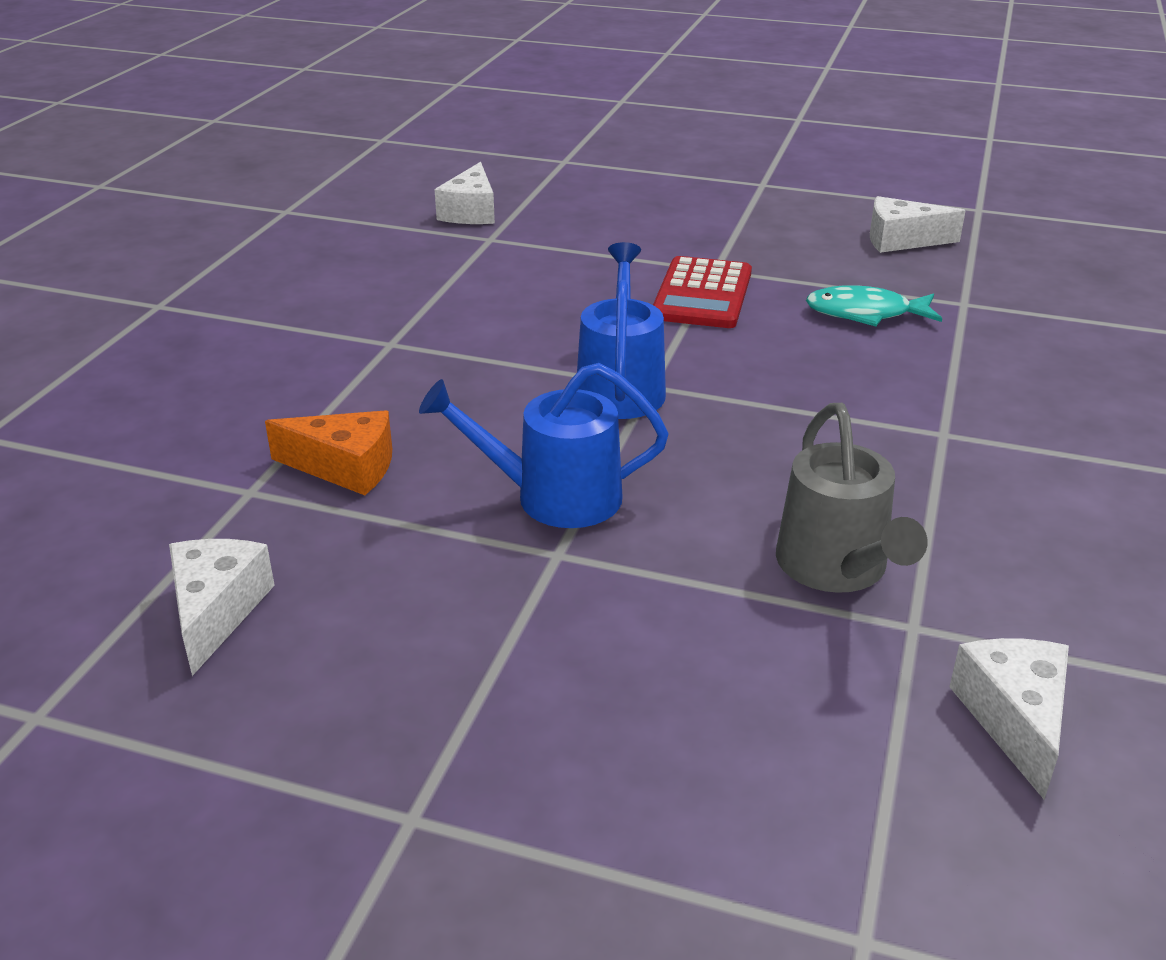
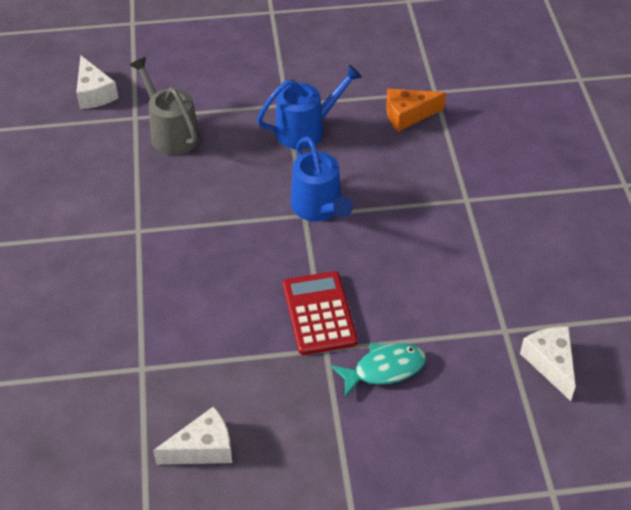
camera: 155 degrees right, 15 degrees up
white cheese [169,539,275,676] -> none
turquoise fish [806,285,942,327] -> turquoise fish moved to [331,343,426,397]

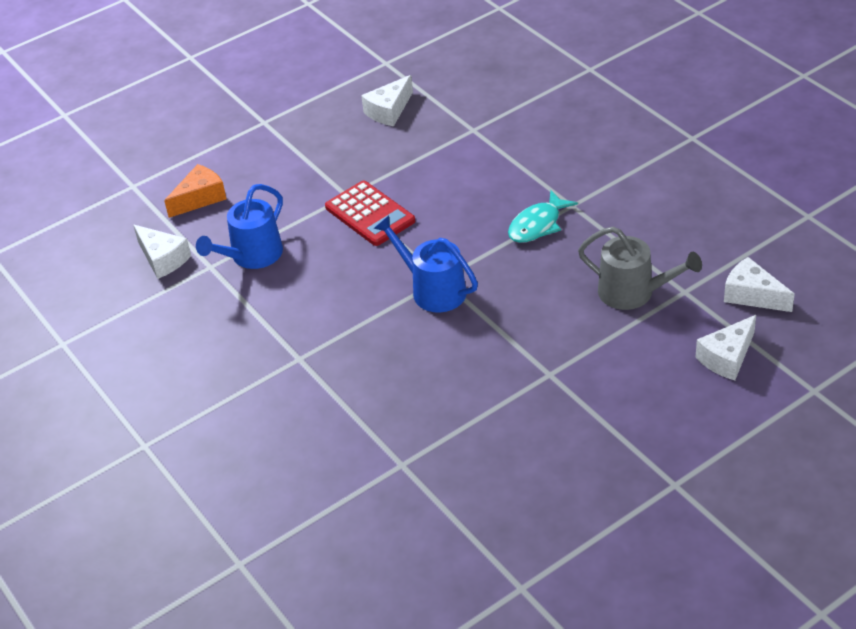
camera: 155 degrees right, 5 degrees down
blue watering can [257,64,362,149] -> blue watering can moved to [196,184,283,269]
turquoise fish [331,343,426,397] -> turquoise fish moved to [508,190,578,243]
orange cheese [386,89,446,132] -> orange cheese moved to [164,164,227,218]
none -> white cheese [695,315,756,380]

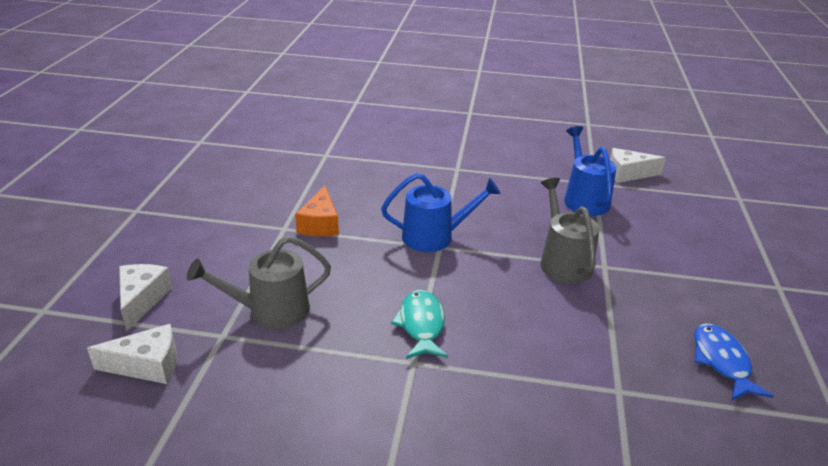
camera: 130 degrees right, 10 degrees down
orange cheese [164,164,227,218] -> orange cheese moved to [295,186,339,236]
red calculator [325,181,415,246] -> grey watering can [540,178,599,284]
white cheese [361,75,413,126] -> blue fish [694,323,773,401]

